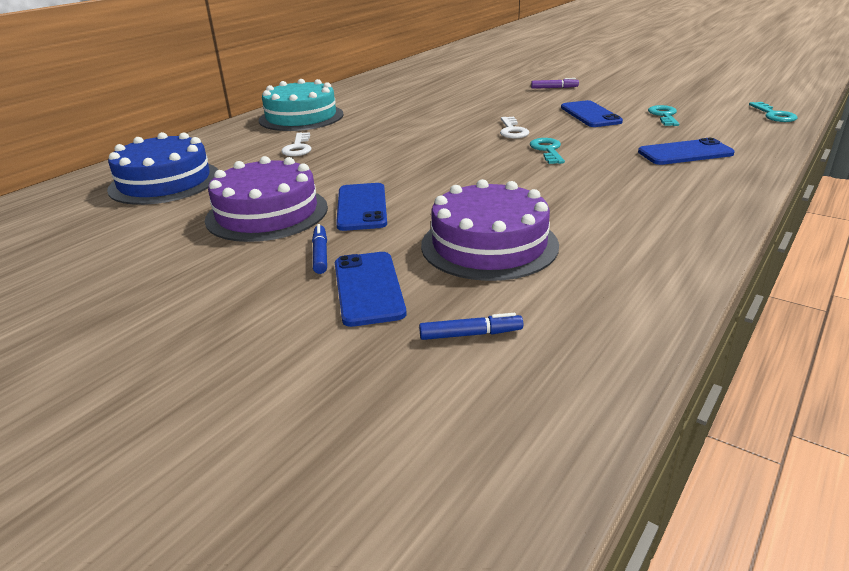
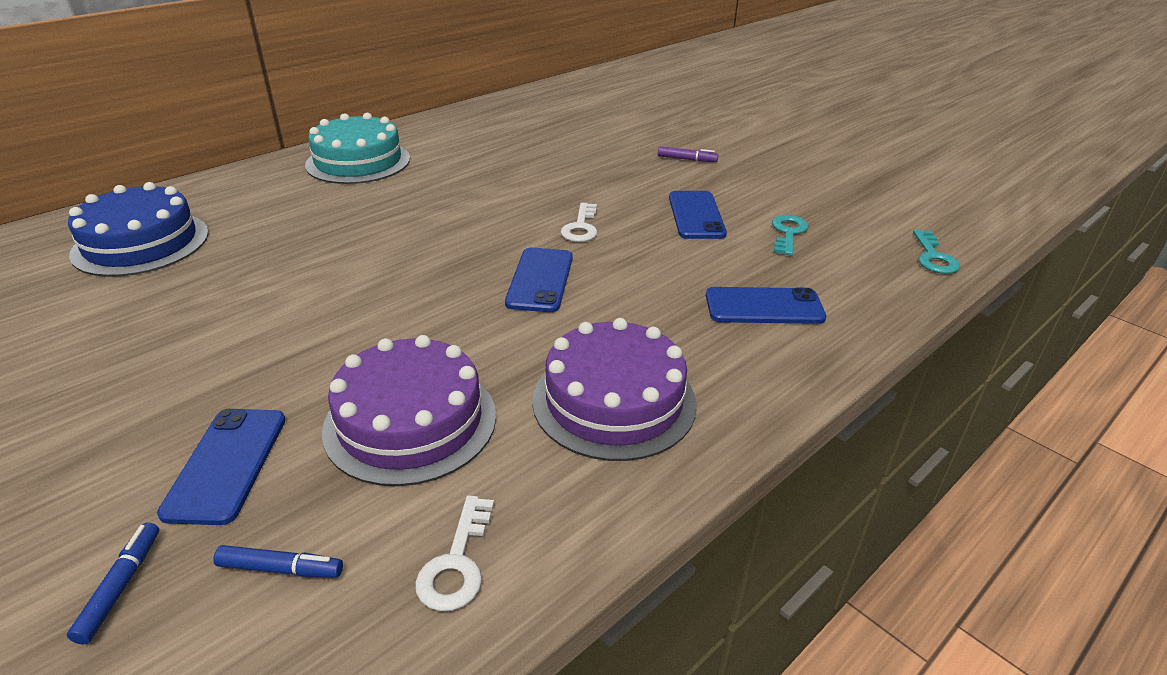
camera: 10 degrees right, 5 degrees up
purple cake [205,156,328,242] -> purple cake moved to [532,318,697,461]
white key [281,132,311,156] -> white key moved to [415,495,494,611]
blue marker [312,224,327,274] -> blue marker moved to [67,522,159,644]
blue phone [336,183,387,231] -> blue phone moved to [505,248,573,312]
turquoise key [530,138,565,164] -> none

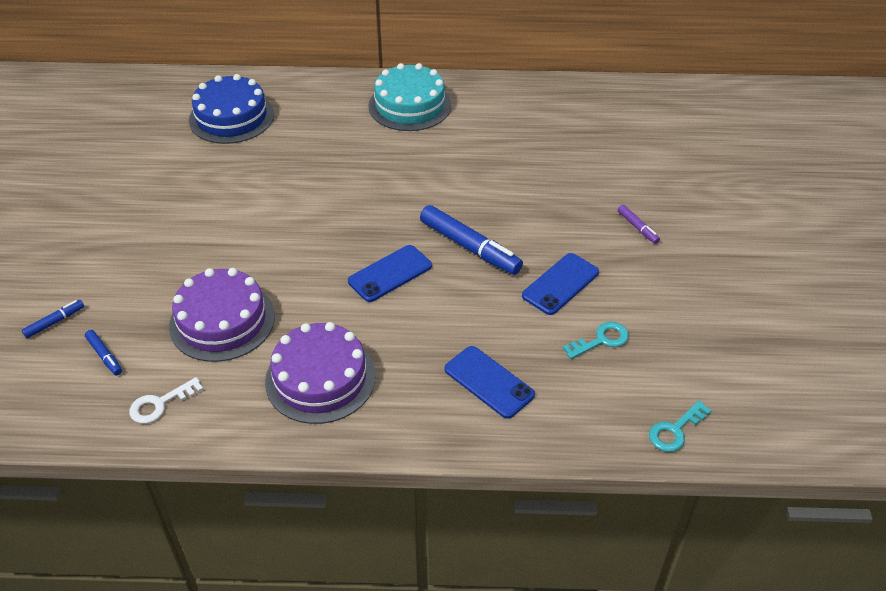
camera: 45 degrees right, 10 degrees up
blue phone [157,409,286,525] -> none
white key [560,203,597,242] -> blue marker [420,205,523,275]

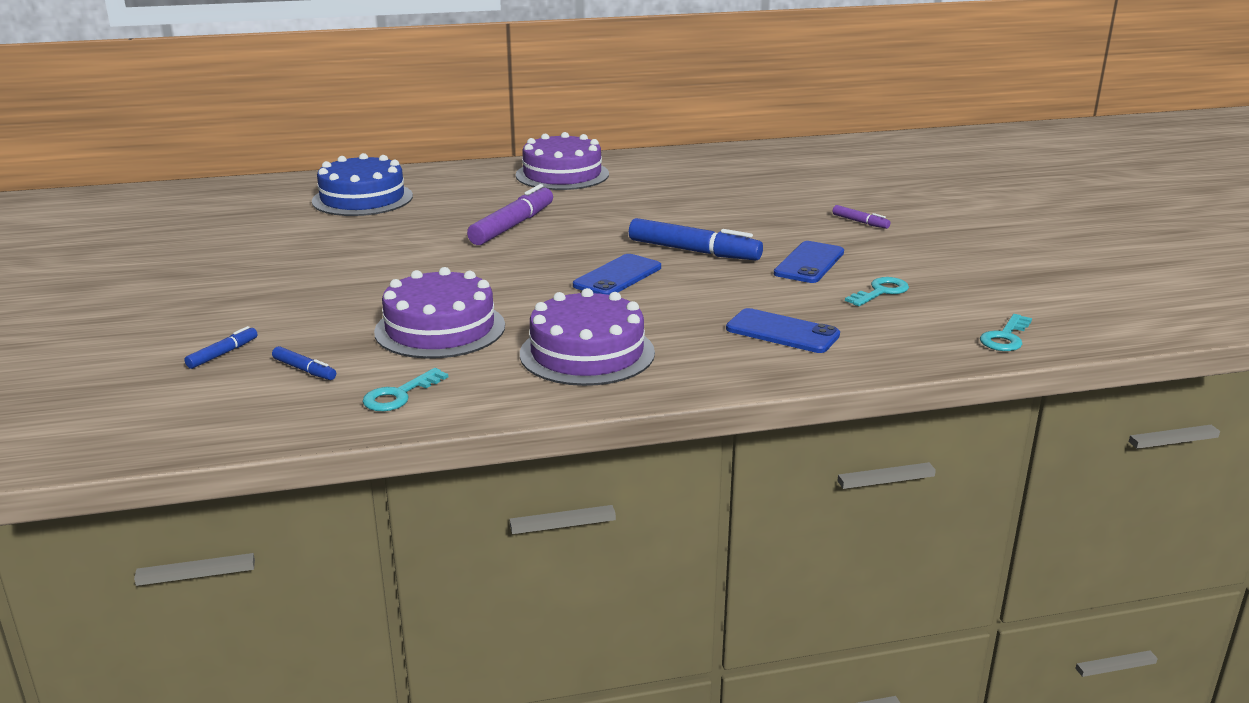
camera: 15 degrees left, 20 degrees down
white key [129,377,203,424] -> turquoise key [363,368,448,411]
turquoise cake [368,63,452,131] -> purple cake [516,132,609,190]
none -> purple marker [467,184,553,245]

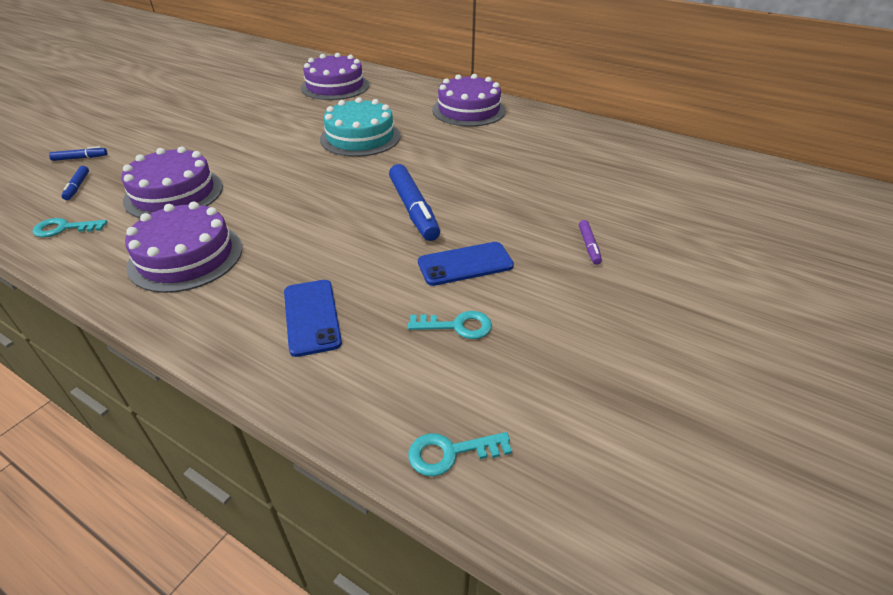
camera: 45 degrees right, 15 degrees up
blue cake [312,153,413,216] -> purple cake [301,53,369,100]
purple marker [467,184,553,245] -> turquoise cake [320,97,401,157]
blue phone [573,254,661,295] -> none

